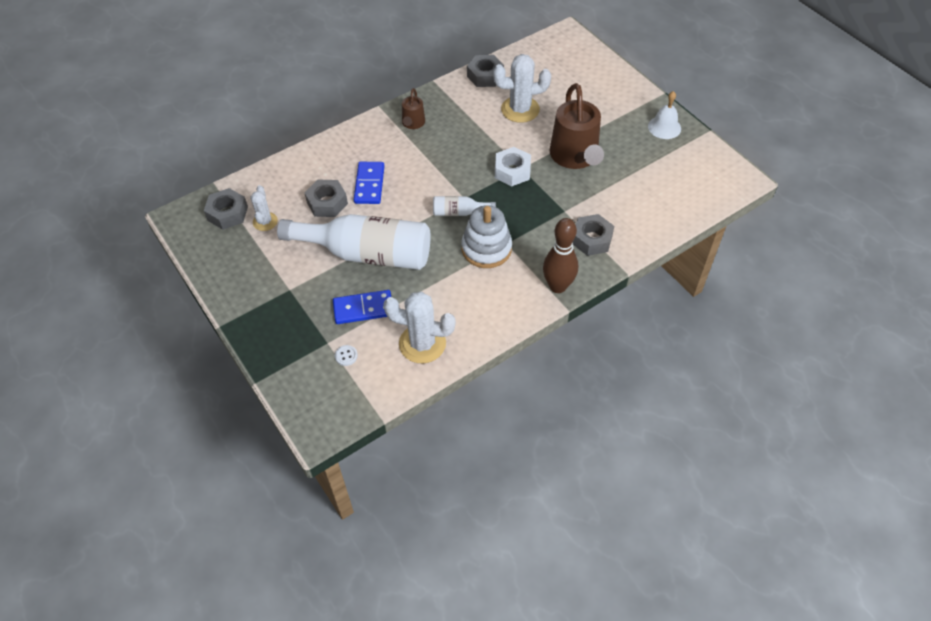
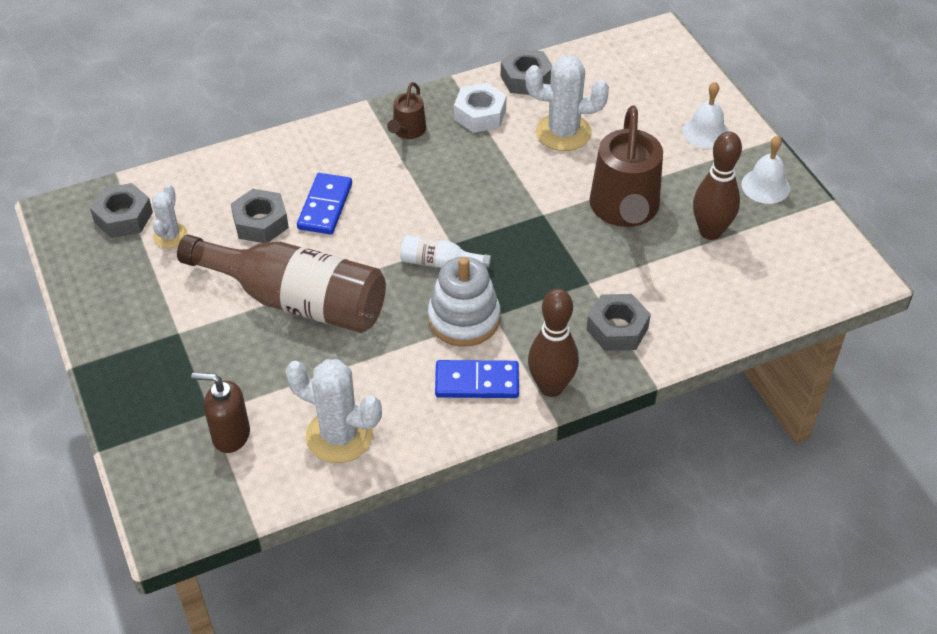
camera: 10 degrees right, 5 degrees down
white bottle [277,214,431,270] -> brown bottle [177,235,386,333]
blue domino [333,290,391,324] -> blue domino moved to [435,360,519,398]
white button [335,345,358,366] -> brown soap dispenser [191,373,250,453]
white nut [495,147,531,186] -> white nut moved to [454,83,507,133]
none -> white bell [683,82,729,149]
none -> brown bowling pin [693,131,742,240]

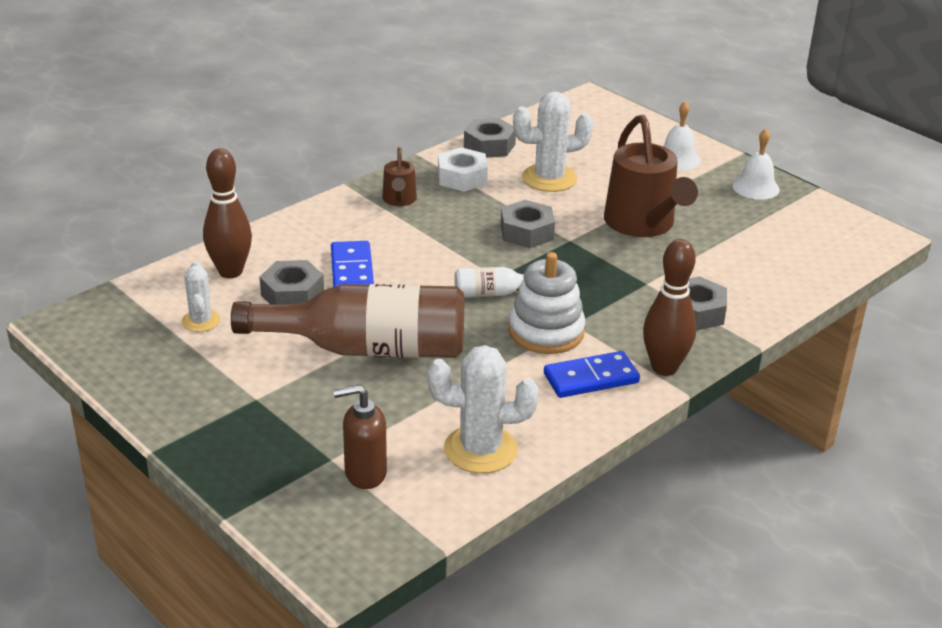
camera: 20 degrees left, 15 degrees down
grey nut [90,183,153,238] -> grey nut moved to [501,200,555,248]
brown bowling pin [693,131,742,240] -> brown bowling pin moved to [203,148,252,278]

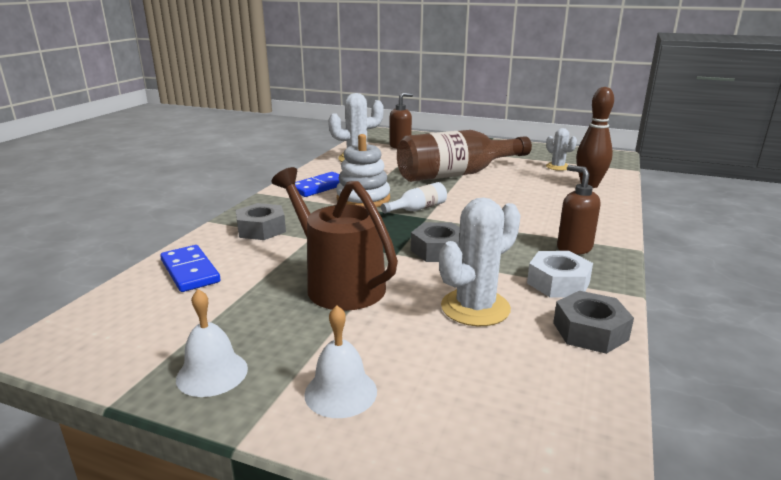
camera: 155 degrees right, 10 degrees down
grey nut [260,260,324,304] -> none
blue domino [331,241,374,287] -> blue domino moved to [160,245,220,292]
brown watering can [382,147,417,206] -> brown soap dispenser [557,165,600,255]
brown bowling pin [643,239,696,376] -> none

